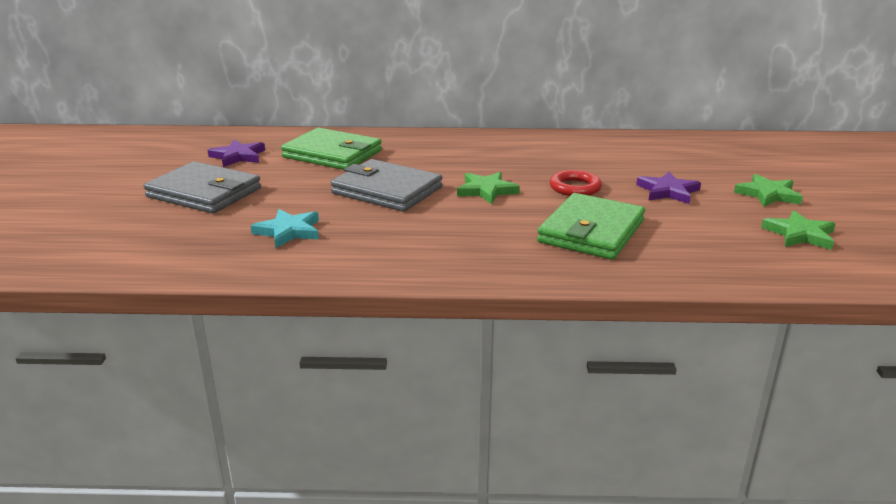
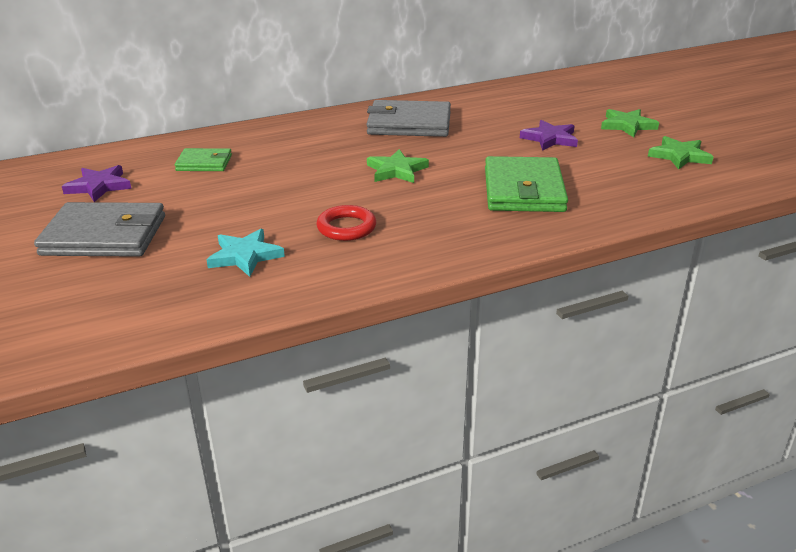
camera: 25 degrees left, 5 degrees up
green wallet [281,128,382,170] -> green wallet [175,148,232,171], size x0.56
grey wallet [330,159,442,212] -> grey wallet moved to [366,100,451,137]
red ring [550,170,602,196] -> red ring moved to [317,205,376,241]

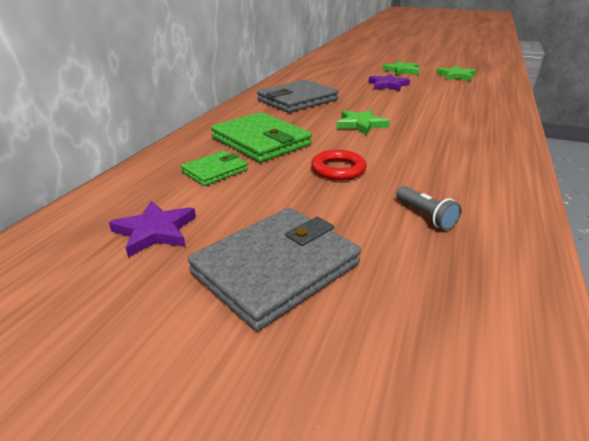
camera: 45 degrees left, 0 degrees up
turquoise star [207,229,285,277] -> grey flashlight [396,186,462,230]
red ring [317,205,376,241] -> red ring moved to [311,150,367,180]
green wallet [485,156,568,212] -> green wallet moved to [211,112,312,162]

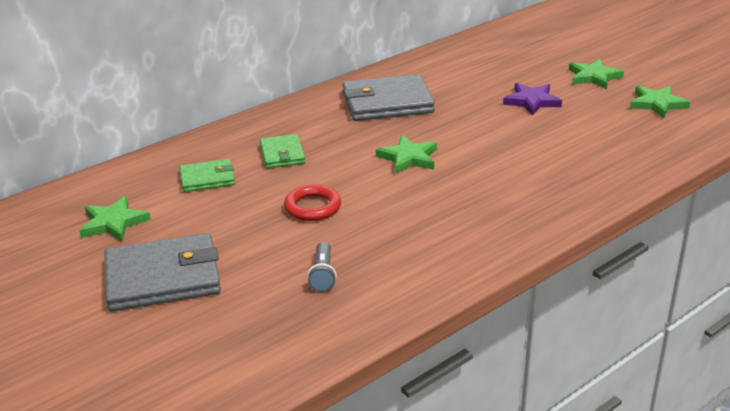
camera: 30 degrees right, 0 degrees up
purple star [109,201,196,257] -> green star [79,196,151,242]
green wallet [211,112,312,162] -> green wallet [260,134,305,168], size x0.56

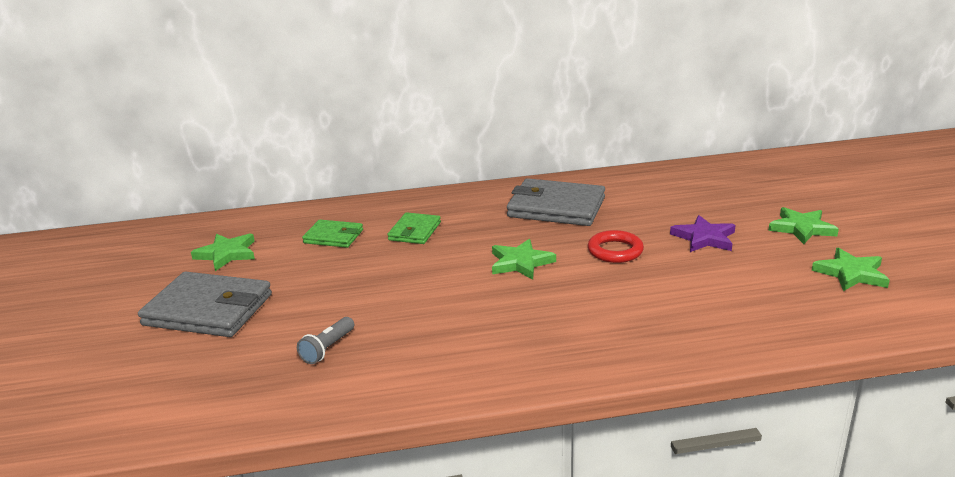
camera: 30 degrees right, 5 degrees down
red ring [284,185,341,221] -> red ring moved to [588,230,644,263]

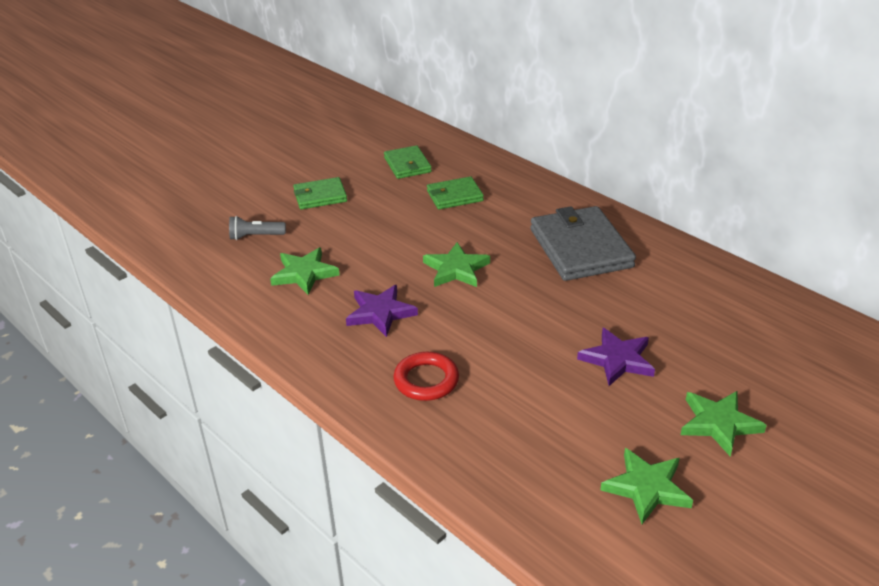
camera: 55 degrees right, 10 degrees up
grey wallet [138,271,272,337] -> none
green star [191,233,255,271] -> green star moved to [270,248,340,295]
red ring [588,230,644,263] -> red ring moved to [394,352,459,401]
none -> green wallet [293,177,347,209]
none -> purple star [346,285,418,337]

